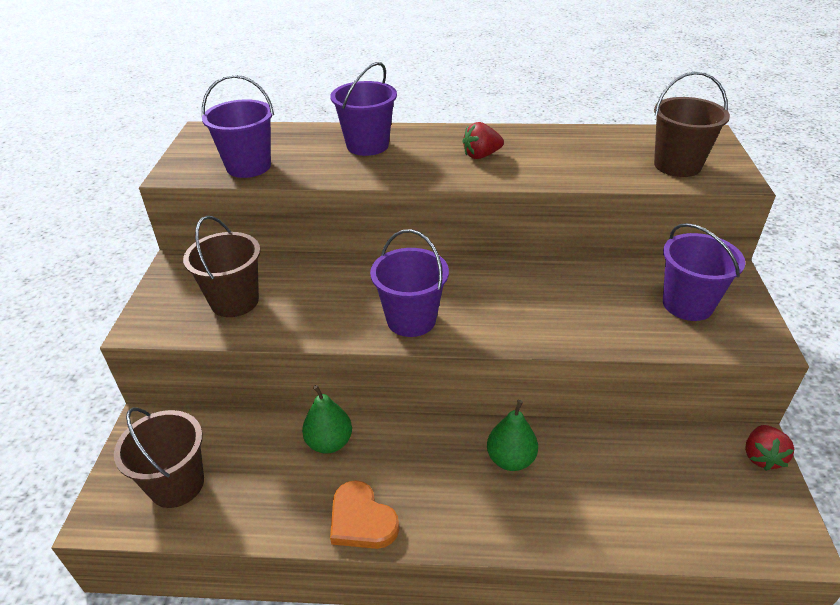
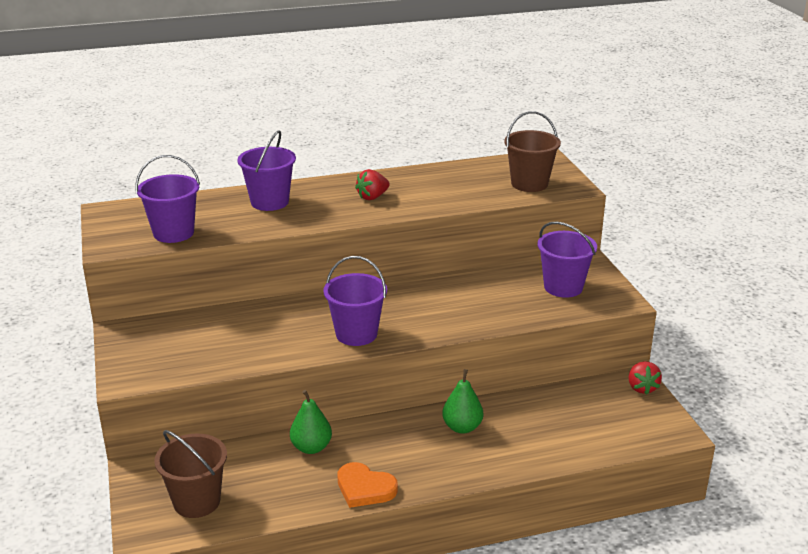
camera: 20 degrees left, 10 degrees down
brown bucket [183,216,261,317] -> none

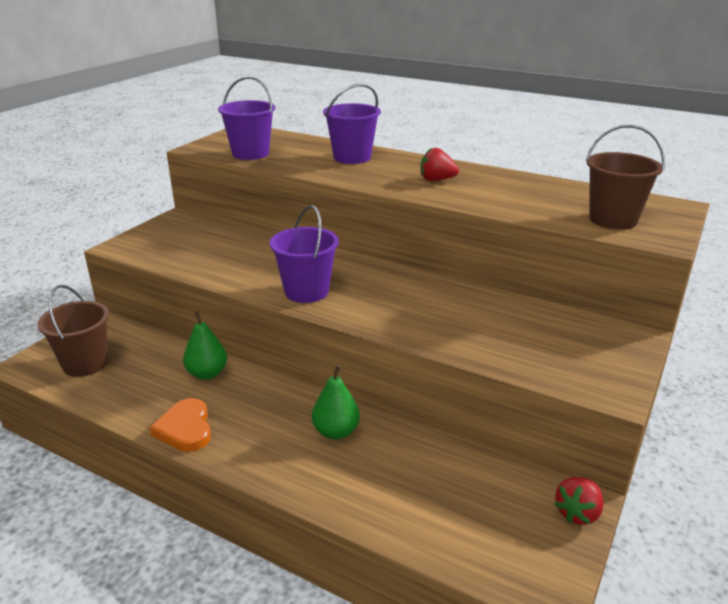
camera: 45 degrees right, 0 degrees up
purple bucket [538,222,597,298] -> none

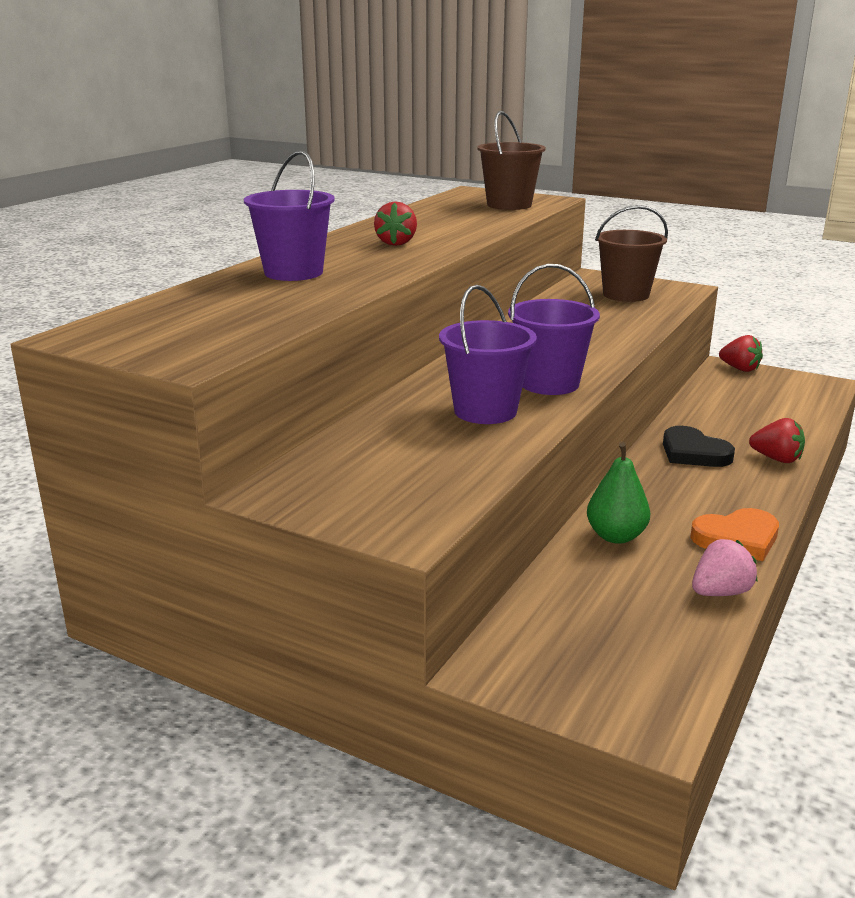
camera: 90 degrees left, 5 degrees down
brown bucket [37,285,109,377] -> brown bucket moved to [595,205,668,302]
purple bucket [218,76,275,160] -> purple bucket moved to [439,285,537,424]
green pear [312,365,360,439] -> black heart [663,426,735,467]
none -> pink strawberry [692,539,758,596]
none -> red strawberry [749,418,805,463]

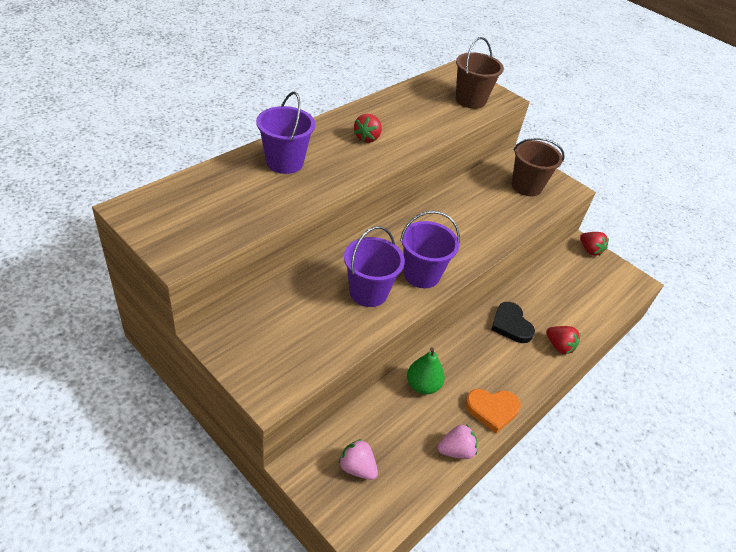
camera: 10 degrees right, 20 degrees up
none -> pink strawberry [339,439,378,480]

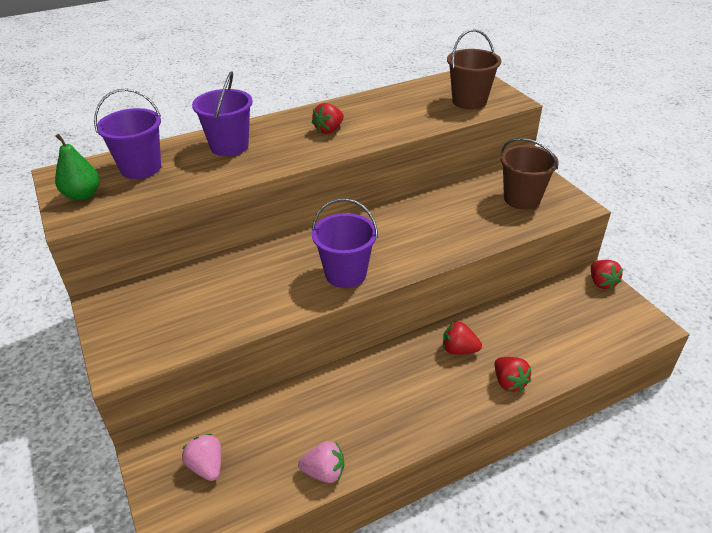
camera: 25 degrees right, 5 degrees down
purple bucket [344,226,405,307] -> purple bucket moved to [94,88,161,179]
green pear [407,347,445,394] -> green pear moved to [55,134,100,201]
orange heart [465,389,521,433] -> none
black heart [491,302,535,343] -> red strawberry [443,321,482,354]

